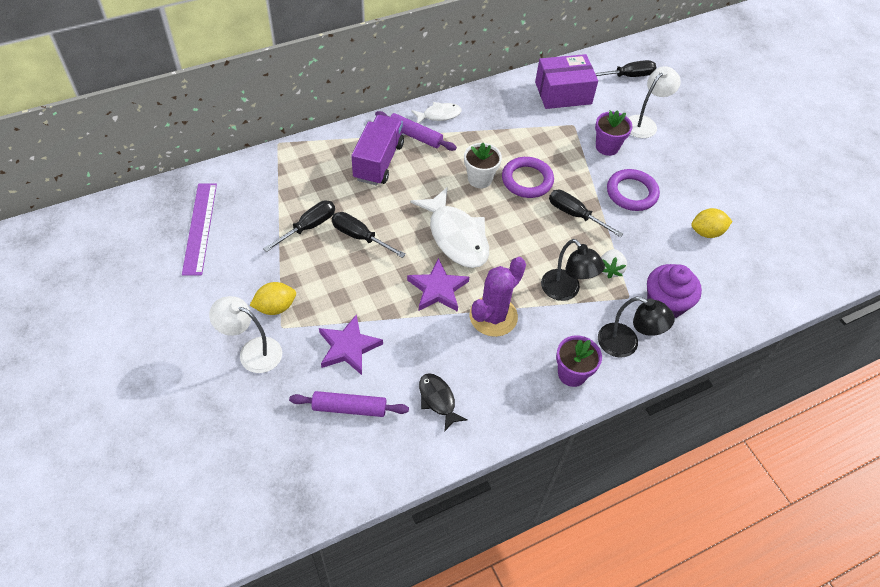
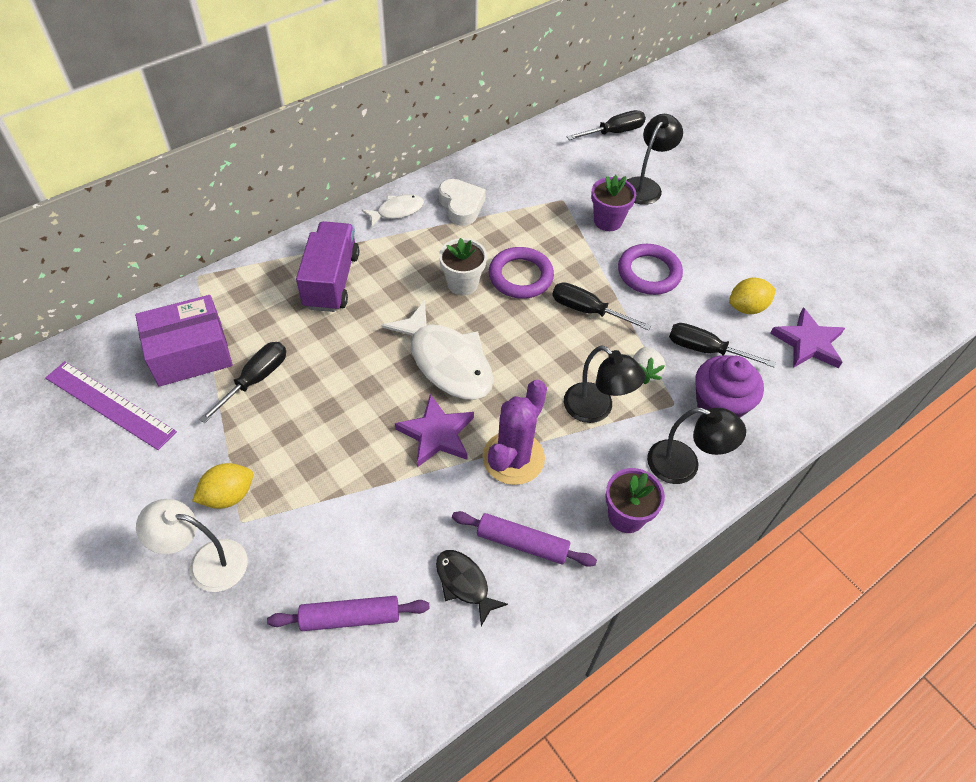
camera: 10 degrees left, 0 degrees up
purple ruler [182,184,217,276] -> purple ruler turned 45 degrees counterclockwise [45,361,177,450]
purple star [319,314,383,375] -> purple star moved to [770,307,845,368]
black screwdriver [332,212,406,258] -> black screwdriver moved to [669,323,776,367]
purple rolling pin [375,111,457,151] -> purple rolling pin moved to [452,511,597,567]
purple box [535,54,598,109] -> purple box moved to [135,295,233,387]
white lamp [628,66,681,138] -> black lamp [626,114,683,205]
none -> white heart [439,179,486,226]

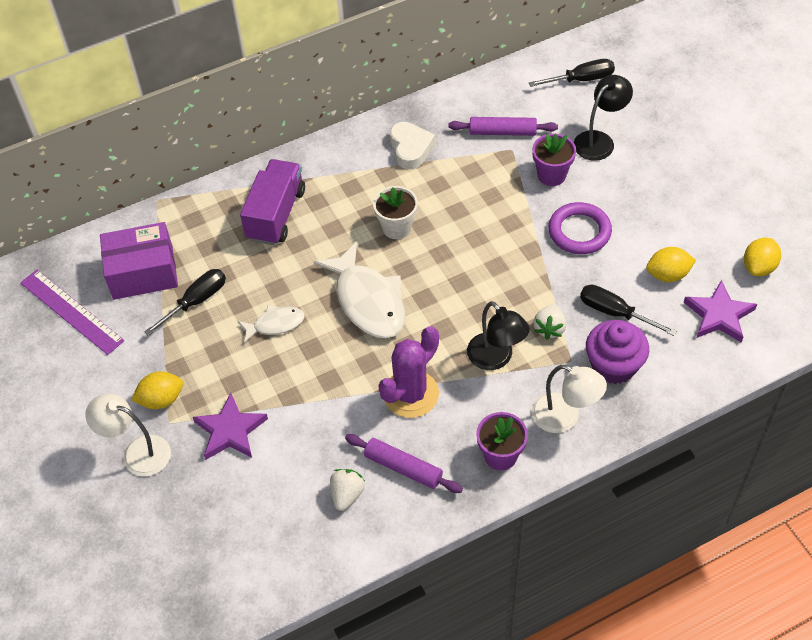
camera: 15 degrees right, 0 degrees up
purple rolling pin [267,596,430,631] -> purple rolling pin moved to [448,117,558,136]
white fish [362,194,424,227] -> white fish moved to [238,306,305,343]
purple star [395,394,474,467] -> purple star moved to [193,393,268,460]
black fish [436,550,508,626] -> white strawberry [330,469,365,511]
purple ring [489,247,554,299] -> none
black screwdriver [552,282,651,330] -> none
black lamp [647,408,746,484] -> white lamp [532,365,607,433]
none -> yellow lemon [744,238,781,276]

